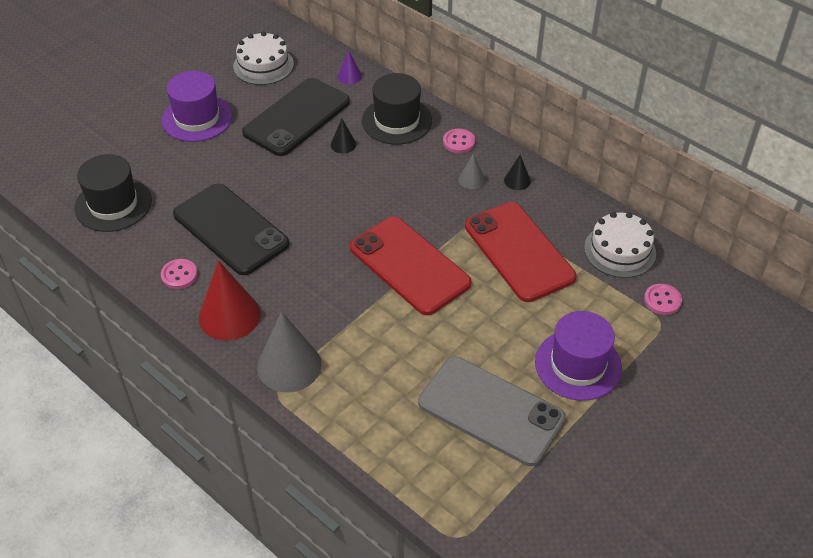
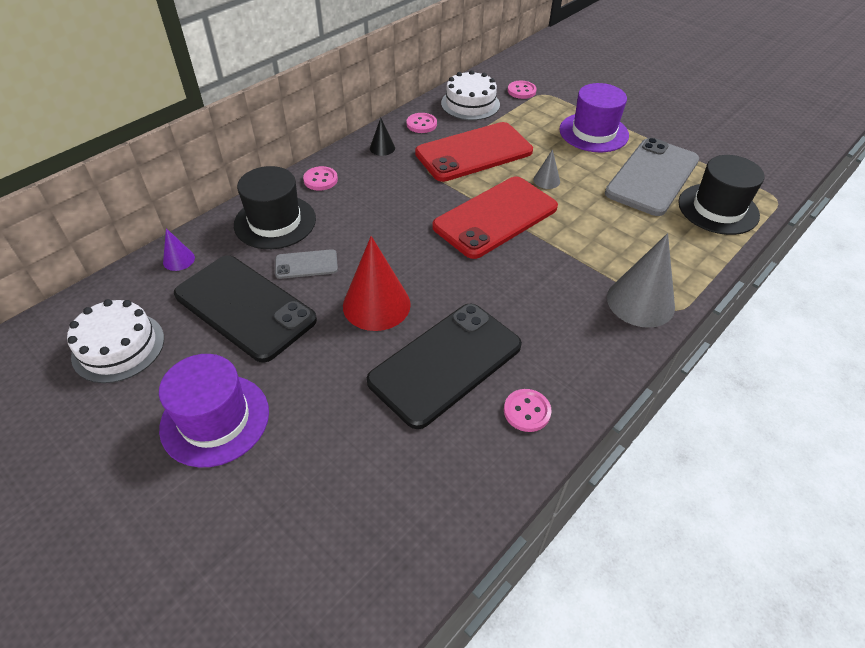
camera: 90 degrees left, 0 degrees up
black hat [74,154,152,232] -> black hat moved to [678,155,765,235]
red cone [199,260,261,341] -> red cone moved to [343,236,411,331]
black cone [331,119,356,153] -> grey phone [275,249,338,279]
grey cone [458,153,485,189] -> grey cone moved to [533,149,560,189]
none -> pink button [407,113,437,133]

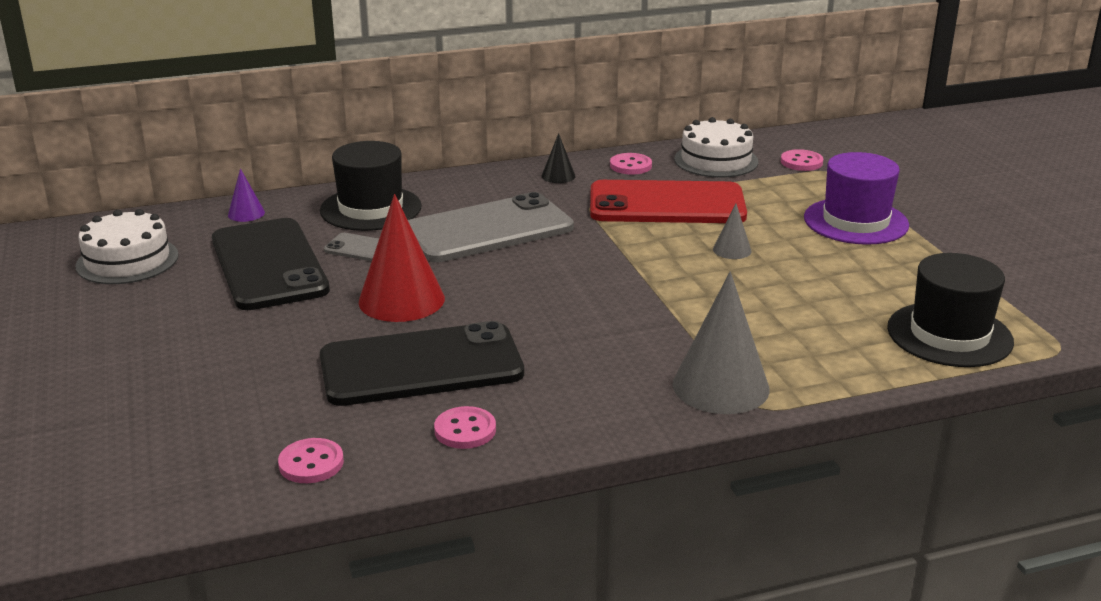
camera: 30 degrees right, 20 degrees down
purple hat [159,354,269,467] -> none
pink button [303,166,338,191] -> pink button moved to [278,438,344,483]
red phone [432,176,558,259] -> none
grey phone [605,138,699,216] -> grey phone moved to [408,192,574,262]

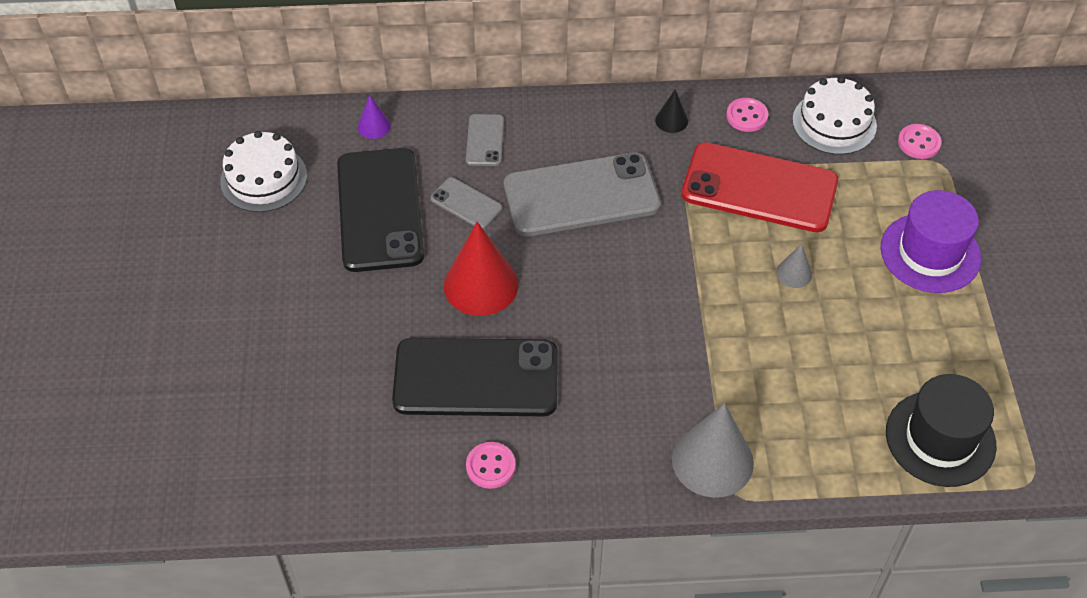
camera: 15 degrees right, 25 degrees up
pink button [278,438,344,483] -> none
black hat [320,141,422,231] -> grey phone [466,114,504,166]

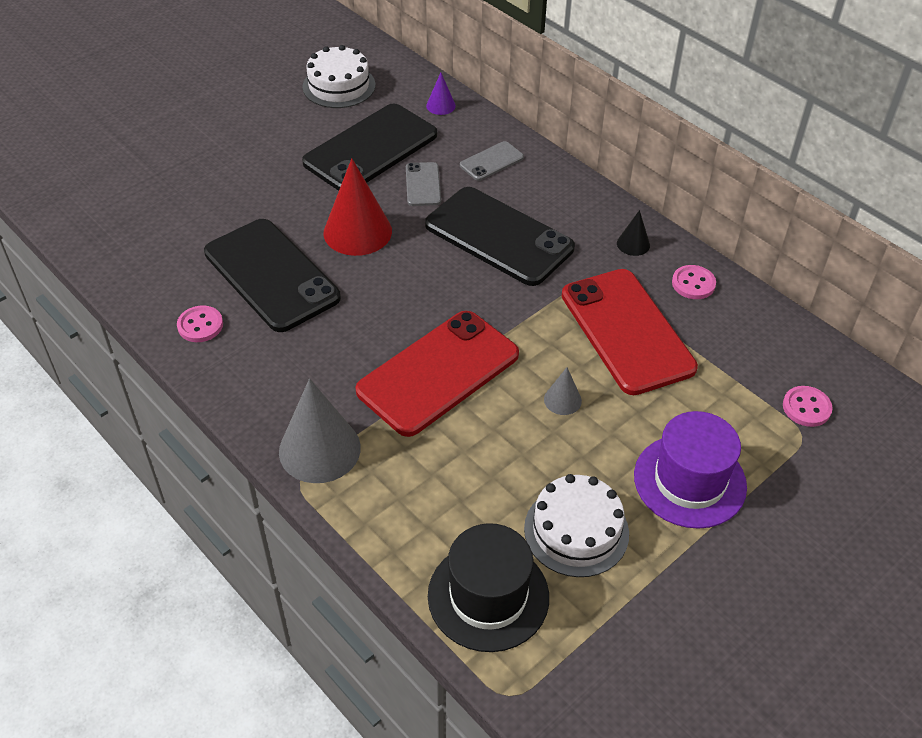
camera: 50 degrees right, 5 degrees down
grey phone [504,153,661,236] -> black phone [425,187,575,286]
white cake [792,76,877,155] -> white cake moved to [524,474,629,577]
none -> red phone [355,311,519,437]

